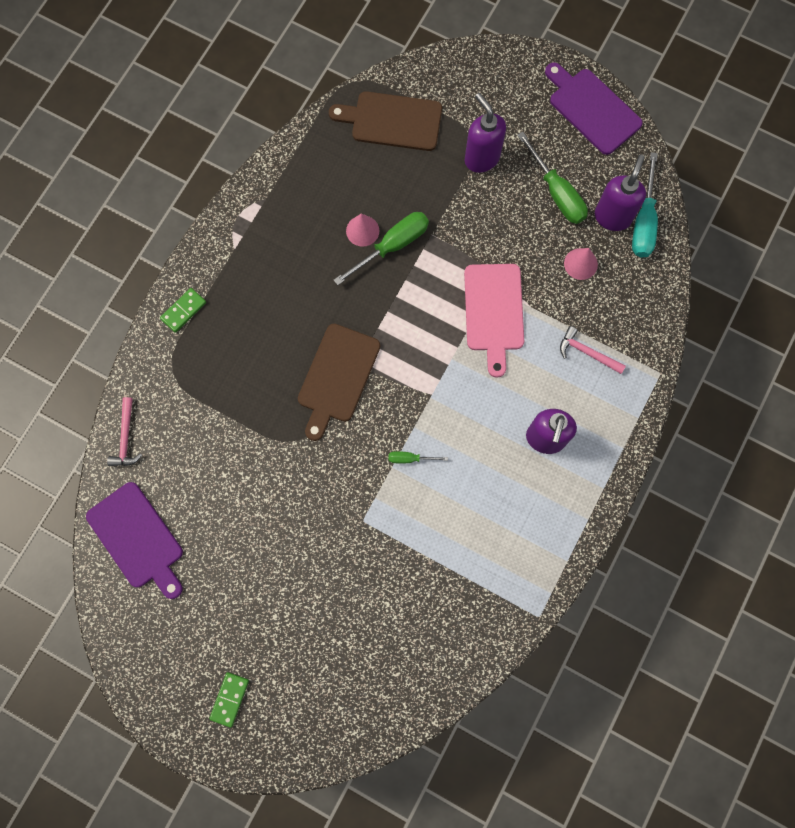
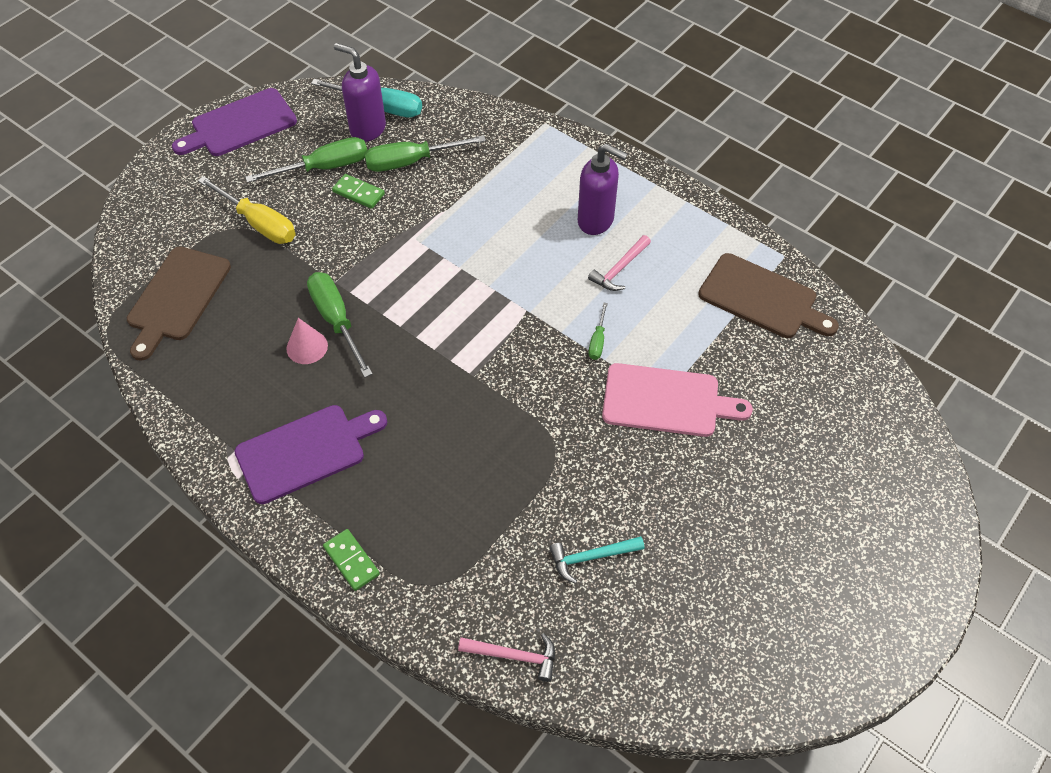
camera: 80 degrees left, 20 degrees down
purple cutting board [86,482,183,599] -> purple cutting board moved to [235,405,387,504]
green domino [209,672,249,728] -> green domino moved to [332,174,385,209]
brown cutting board [298,324,380,441] -> brown cutting board moved to [698,253,839,338]
pink cutting board [464,264,524,378] -> pink cutting board moved to [602,363,753,437]
purple soap dispenser [465,93,506,173] -> yellow screwdriver [198,176,296,244]
pink hammer [560,326,626,374] -> pink hammer moved to [588,235,651,291]
pink cone [564,248,598,280] -> green screwdriver [364,135,486,172]
none -> turquoise hammer [549,536,644,584]

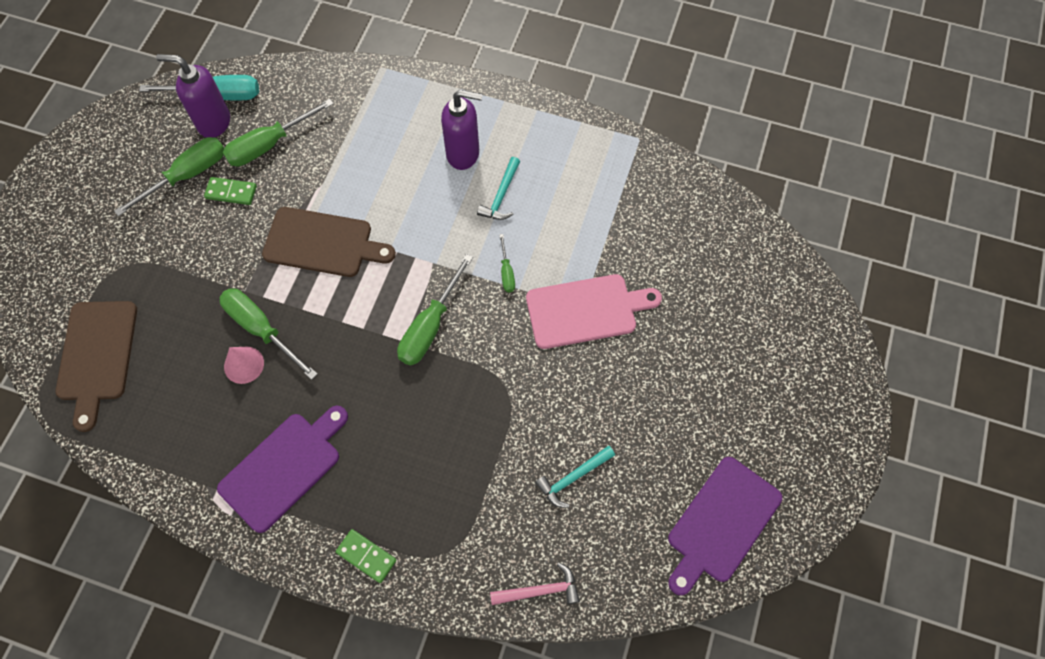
camera: 20 degrees left, 10 degrees up
purple cutting board [172,88,297,156] -> purple cutting board moved to [668,457,782,595]
yellow screwdriver [198,176,296,244] -> none
pink hammer [588,235,651,291] -> turquoise hammer [477,157,520,220]
brown cutting board [698,253,839,338] -> brown cutting board moved to [262,207,396,277]
none -> green screwdriver [397,254,473,366]

